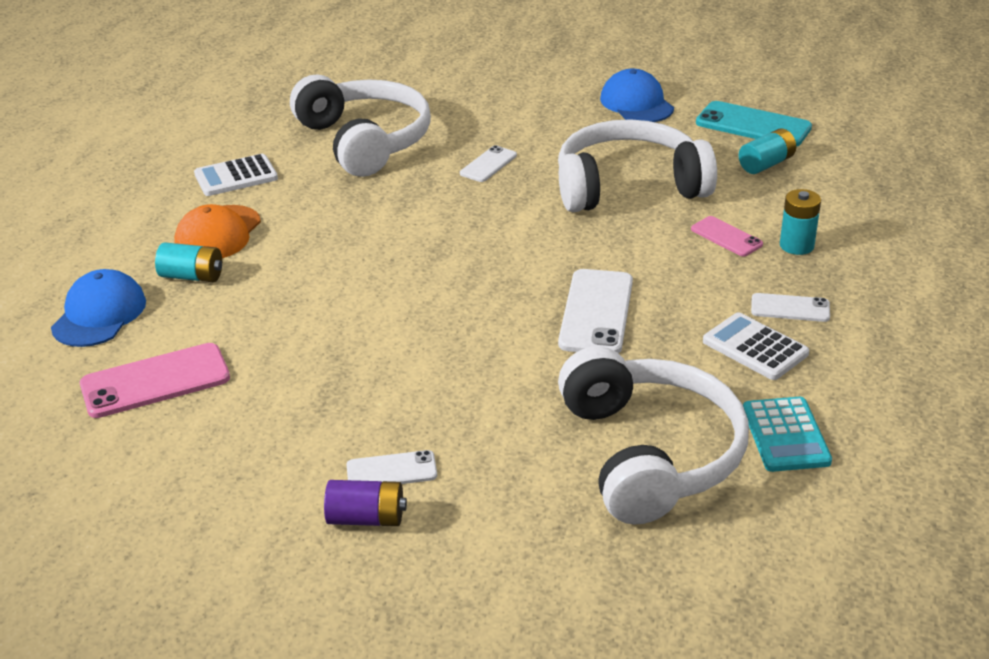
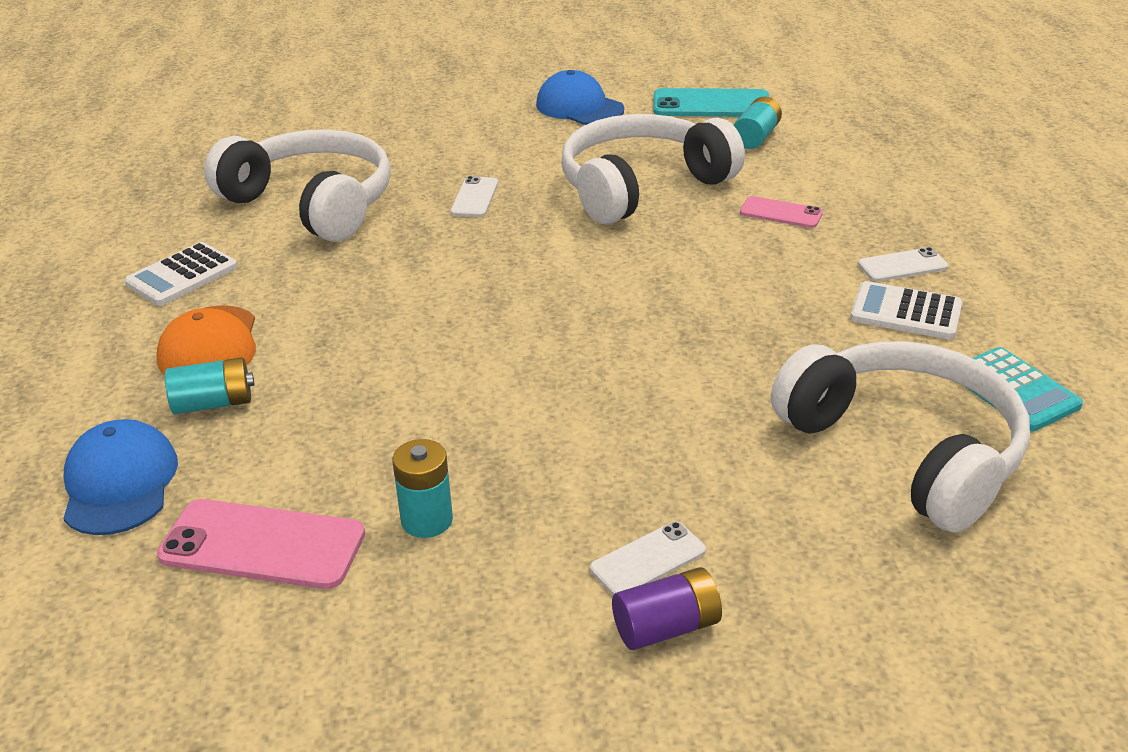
camera: 25 degrees left, 0 degrees up
pink phone [80,343,230,418] -> pink phone turned 60 degrees clockwise [157,499,365,589]
white phone [558,269,633,353] -> none
turquoise battery [780,189,821,255] -> turquoise battery moved to [392,439,453,538]

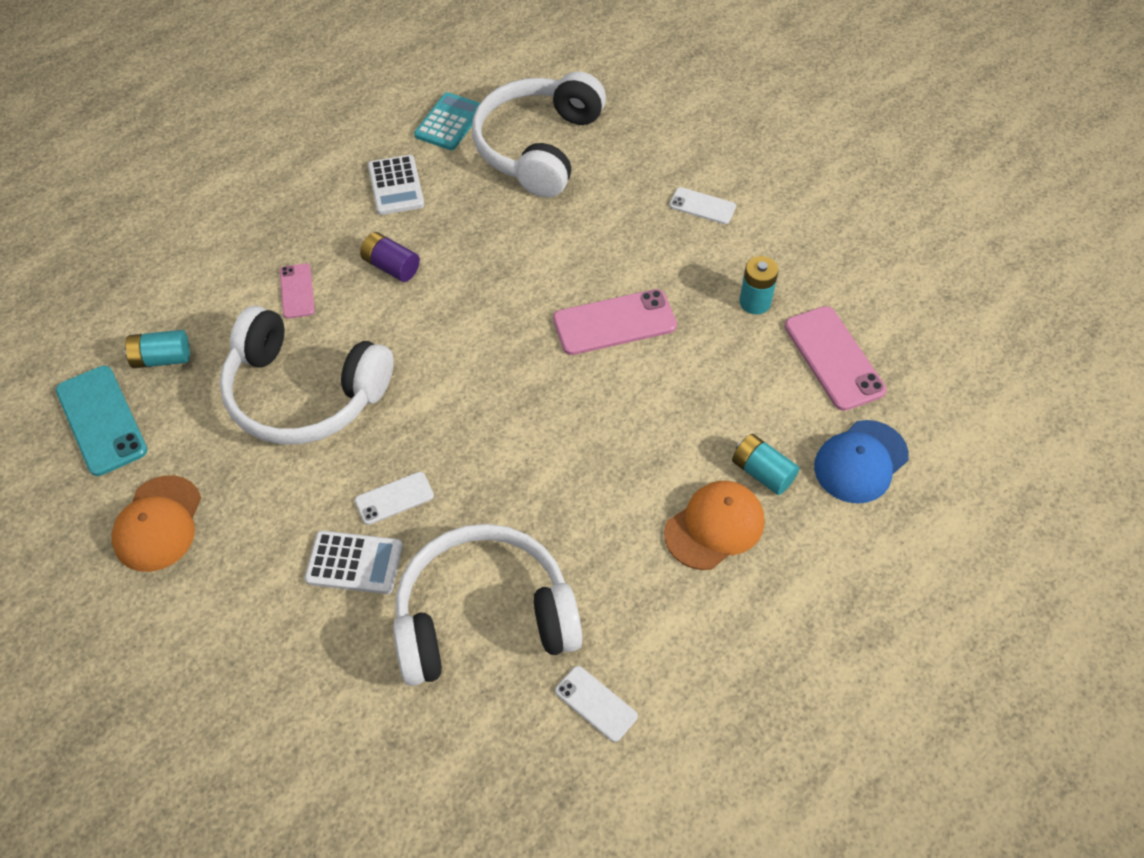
camera: 125 degrees left, 20 degrees up
white calculator [124,242,238,306] -> white calculator moved to [305,531,403,594]
white headphones [204,129,391,242] -> white headphones turned 75 degrees clockwise [393,524,583,686]
blue cap [536,70,624,125] -> orange cap [111,475,201,572]
purple battery [612,567,722,650] -> purple battery moved to [360,232,420,282]
white phone [858,247,948,282] -> white phone moved to [555,666,638,742]
none -> pink phone [553,289,677,355]

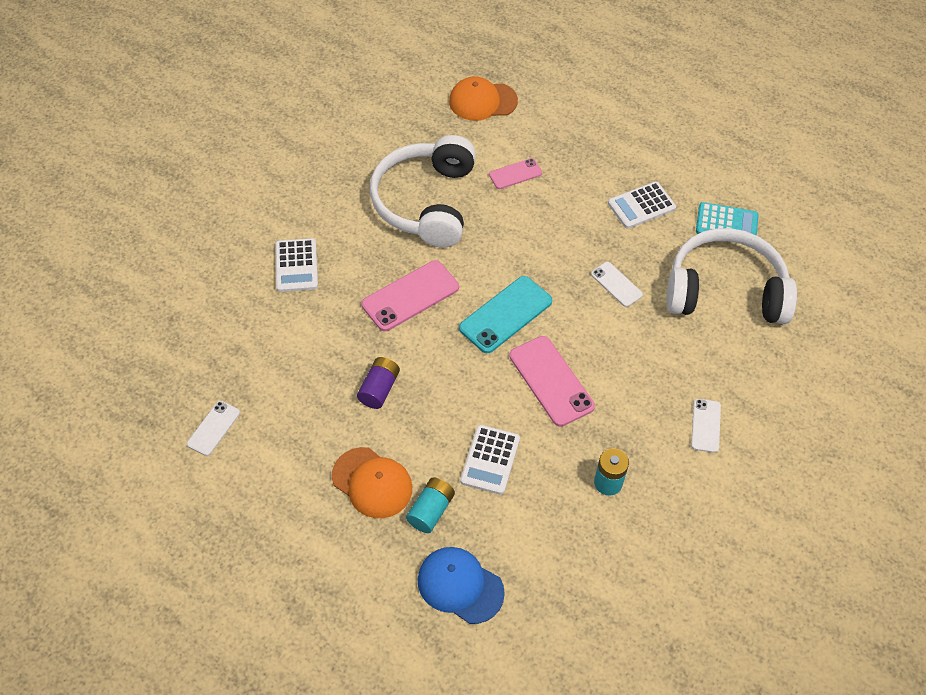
camera: 75 degrees right, 0 degrees up
turquoise phone [56,366,148,476] -> turquoise phone moved to [459,276,552,353]
orange cap [111,475,201,572] -> orange cap moved to [449,76,518,121]
turquoise battery [124,330,190,368] -> none
white phone [355,472,434,525] -> white phone moved to [591,262,643,307]
purple battery [360,232,420,282] -> purple battery moved to [357,357,400,409]
white headphones [393,524,583,686] -> none
pink phone [785,306,887,411] -> pink phone moved to [362,260,459,331]
none -> white calculator [460,425,520,495]

